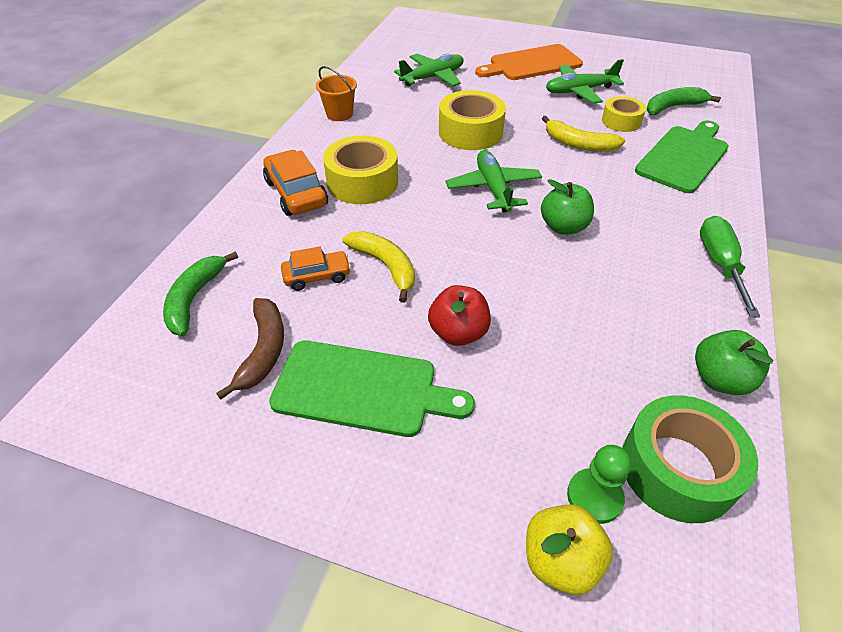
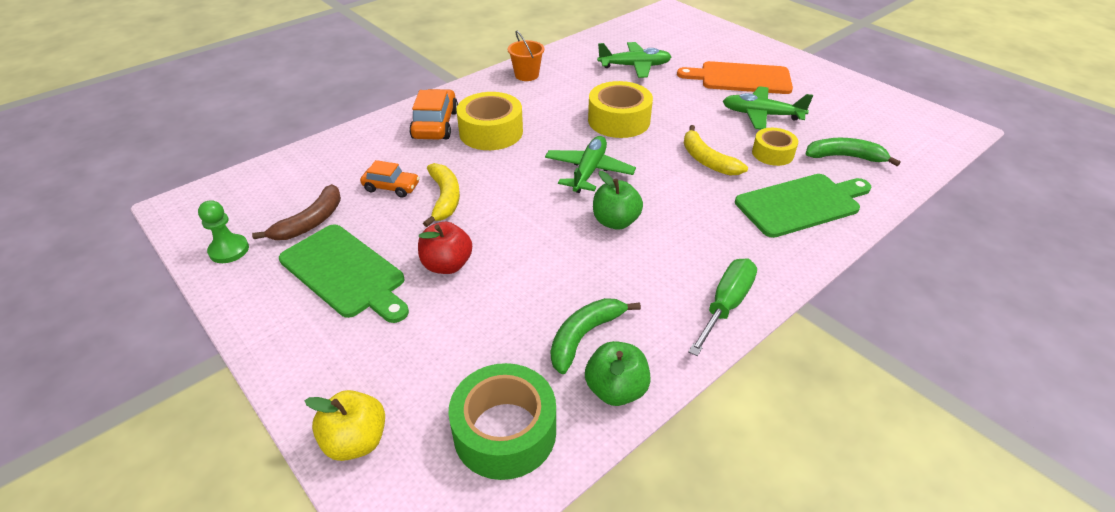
camera: 30 degrees right, 5 degrees down
green banana [163,251,238,336] -> green banana moved to [551,298,641,374]
green pawn [567,445,631,524] -> green pawn moved to [198,200,249,263]

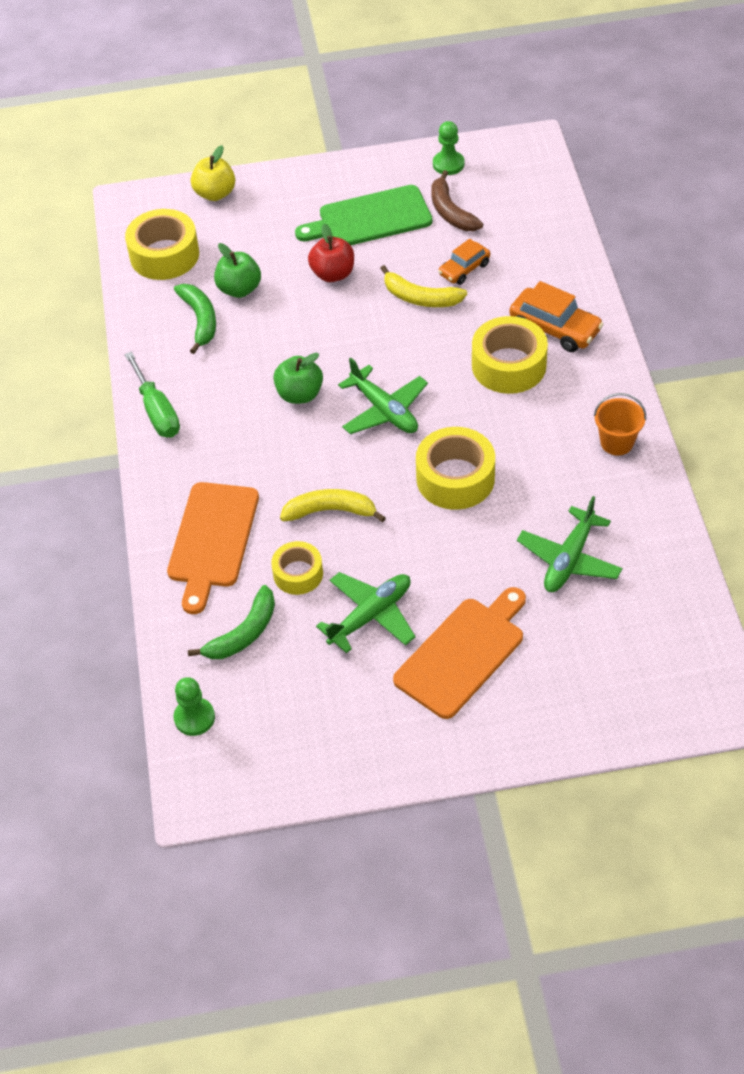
camera: 125 degrees right, 10 degrees up
green tape [448,363,556,480] -> yellow tape [125,209,199,280]
green apple [585,341,651,406] -> green apple moved to [214,243,261,298]
green cutting board [735,174,871,238] -> orange cutting board [167,482,259,614]
none -> green pawn [174,677,215,736]

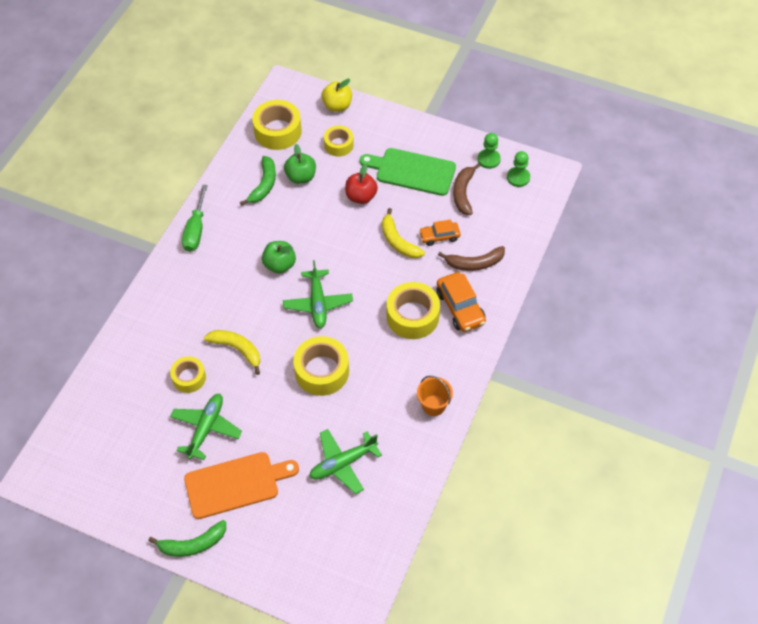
camera: 30 degrees right, 5 degrees up
orange cutting board [167,482,259,614] -> none
green pawn [174,677,215,736] -> green pawn moved to [507,151,530,187]
green banana [188,585,275,659] -> green banana moved to [148,520,226,557]
green plane [316,572,416,653] -> green plane turned 60 degrees counterclockwise [170,394,242,460]
none -> yellow tape [324,126,354,157]
none -> brown banana [438,246,505,271]

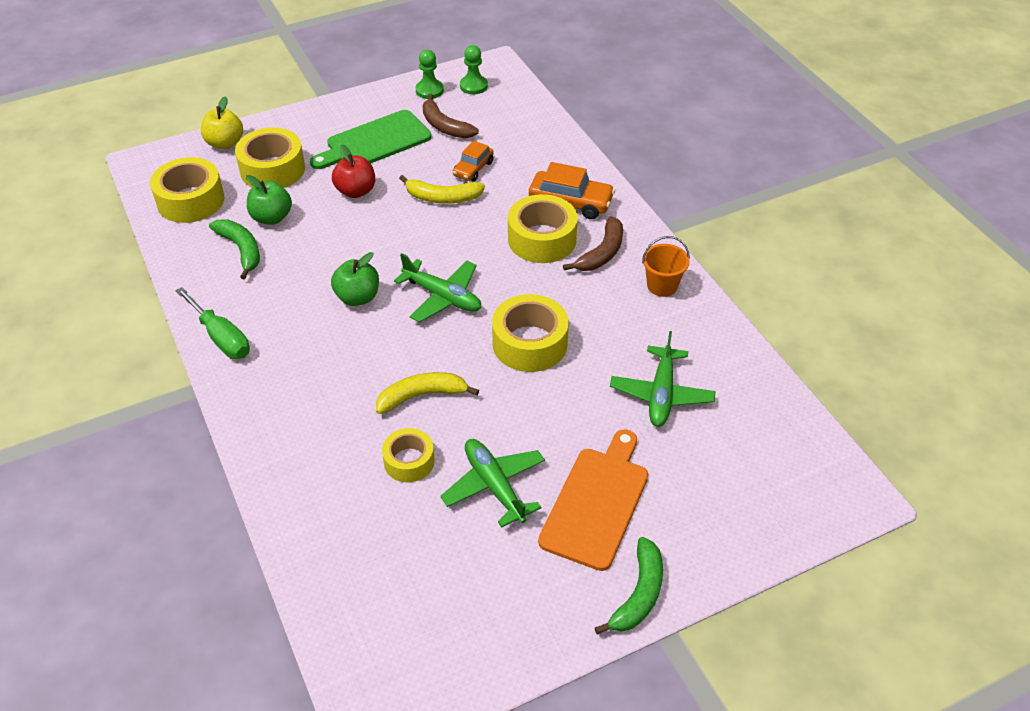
camera: 50 degrees left, 10 degrees down
yellow tape [324,126,354,157] -> yellow tape [235,127,305,188], size x1.63
brown banana [438,246,505,271] -> brown banana moved to [563,216,623,271]

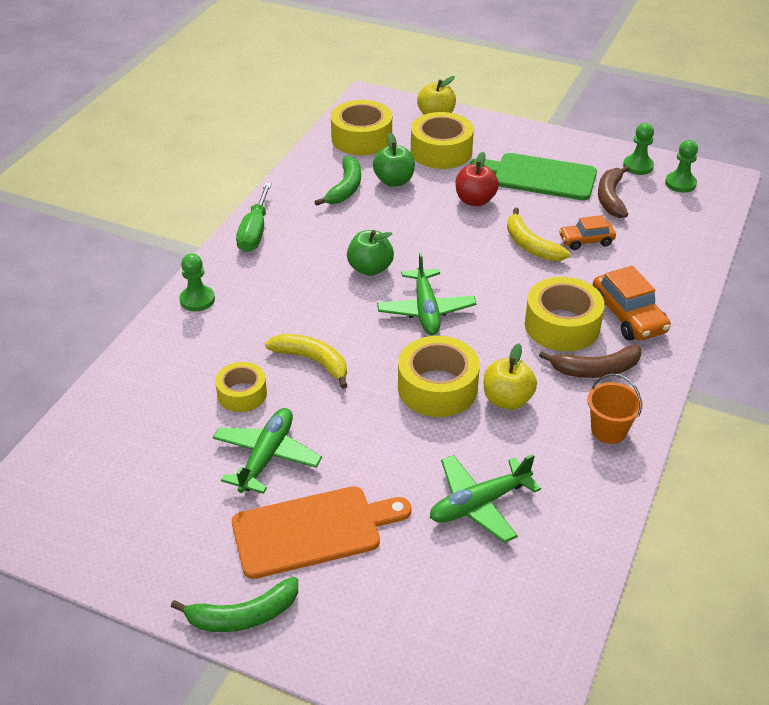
camera: 50 degrees right, 5 degrees down
none -> green pawn [180,254,215,311]
none -> yellow apple [484,343,537,410]

